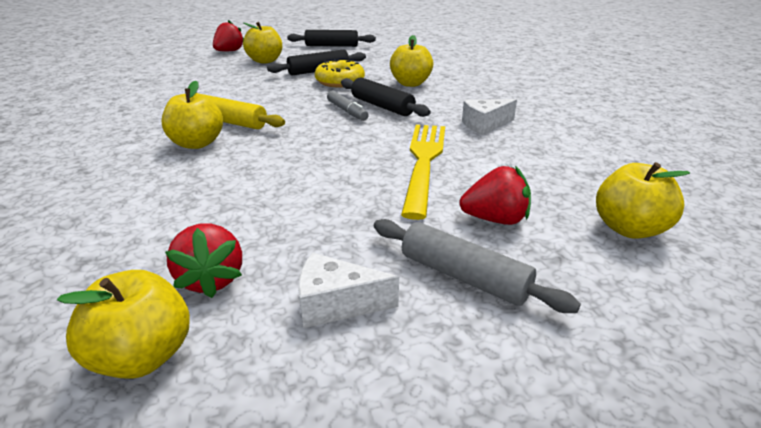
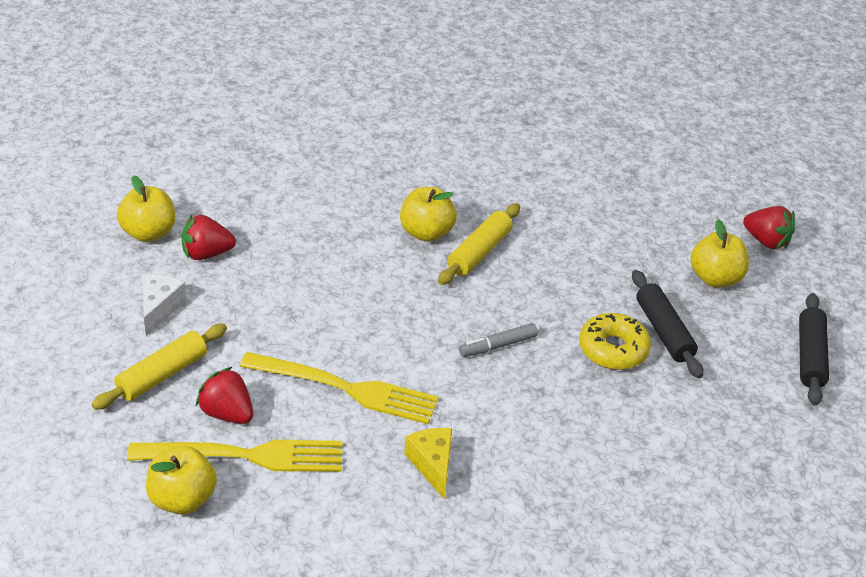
camera: 95 degrees right, 10 degrees up
black rolling pin [341,77,431,117] -> none
grey rolling pin [374,219,581,313] -> yellow rolling pin [92,324,227,410]
yellow apple [390,35,433,87] -> none
red strawberry [460,166,531,225] -> red strawberry turned 120 degrees clockwise [196,367,253,424]
white cheese [462,99,517,135] -> yellow cheese [404,428,452,499]
none -> yellow fork [127,440,343,472]

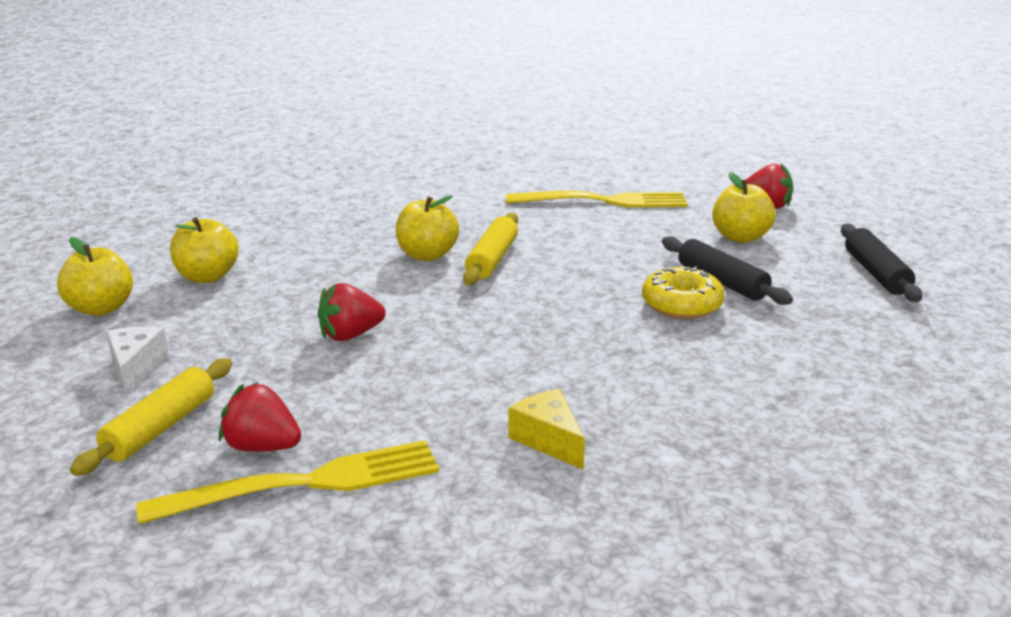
camera: 15 degrees left, 15 degrees down
yellow apple [146,446,217,514] -> yellow apple moved to [170,217,239,283]
red strawberry [181,215,236,260] -> red strawberry moved to [318,283,385,341]
yellow fork [240,352,439,424] -> yellow fork moved to [506,191,687,207]
grey marker [459,323,538,357] -> none

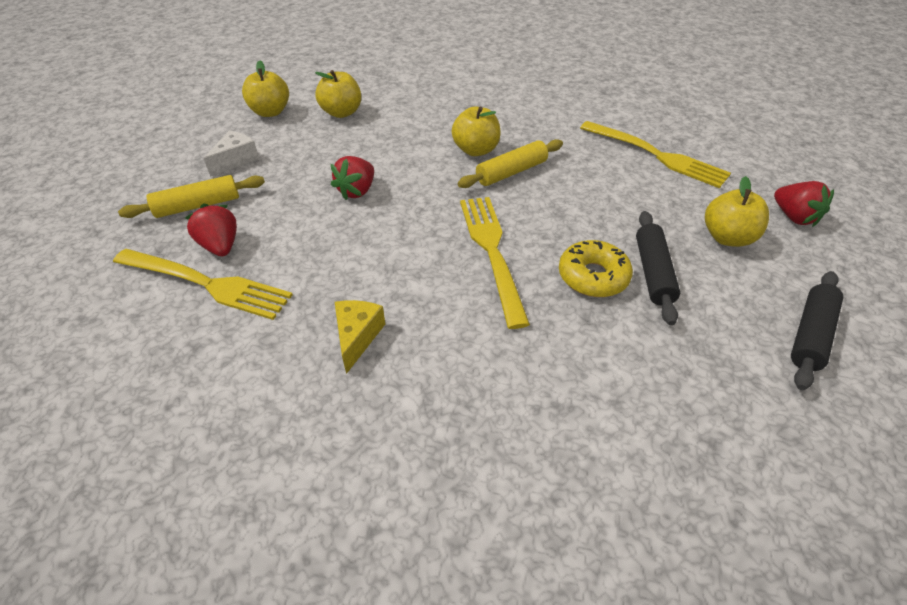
camera: 40 degrees right, 20 degrees up
red strawberry [318,283,385,341] -> red strawberry turned 75 degrees counterclockwise [331,156,374,200]
none -> yellow fork [460,197,530,329]

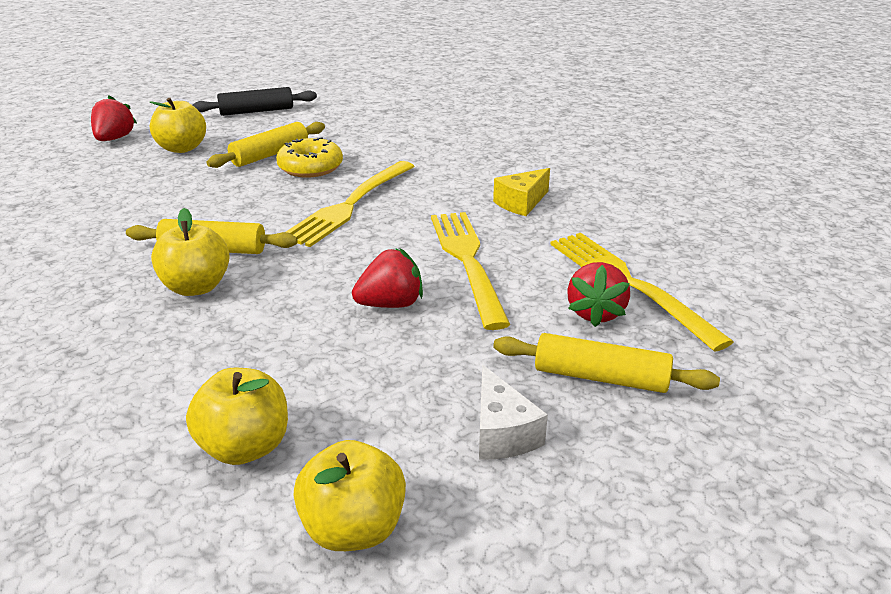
camera: 140 degrees left, 15 degrees down
white cheese [203,130,259,177] -> white cheese turned 90 degrees counterclockwise [479,365,548,459]
yellow fork [580,121,731,188] -> yellow fork moved to [431,212,510,330]
black rolling pin [636,211,680,325] -> yellow rolling pin [206,122,325,168]

